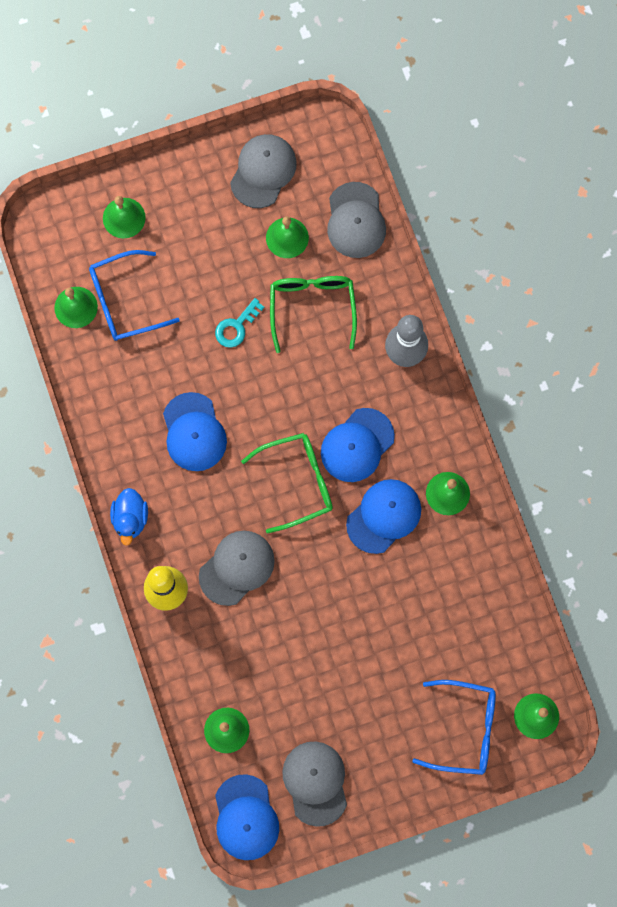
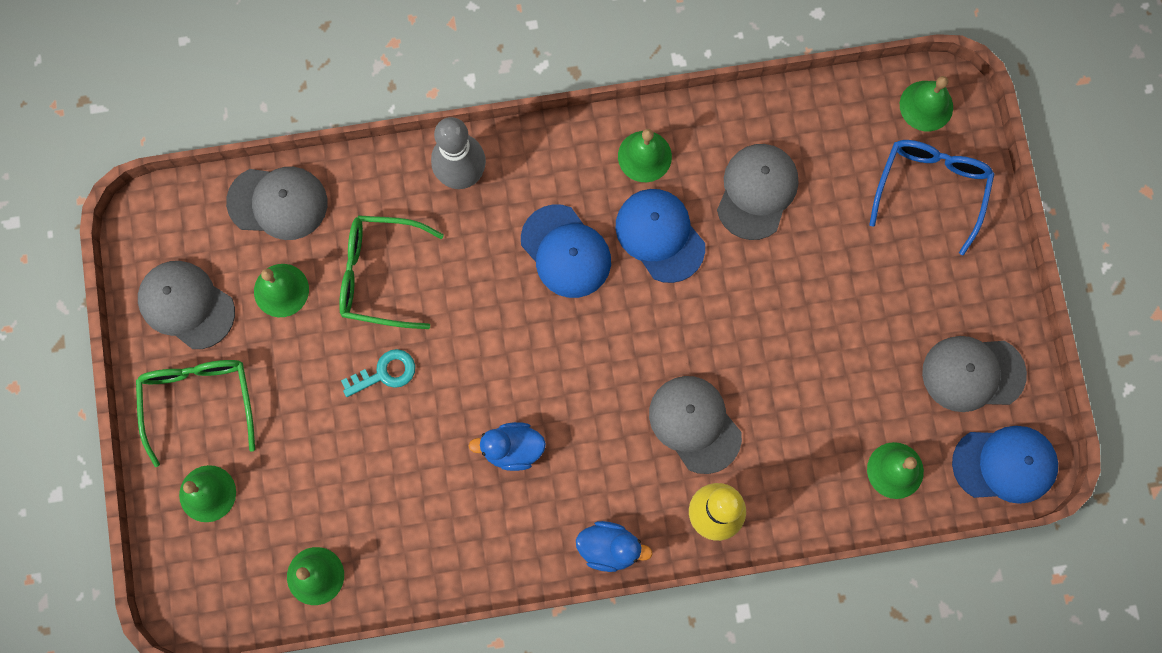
camera: 80 degrees left, 0 degrees up
blue glasses [89,250,180,341] -> none
blue cap [163,392,227,471] -> blue duck [469,422,546,471]
turquoise key [215,298,265,348] -> turquoise key turned 75 degrees counterclockwise [341,349,415,397]
green glasses [241,433,333,534] -> green glasses moved to [136,360,255,467]
none -> grey cap [717,144,798,240]

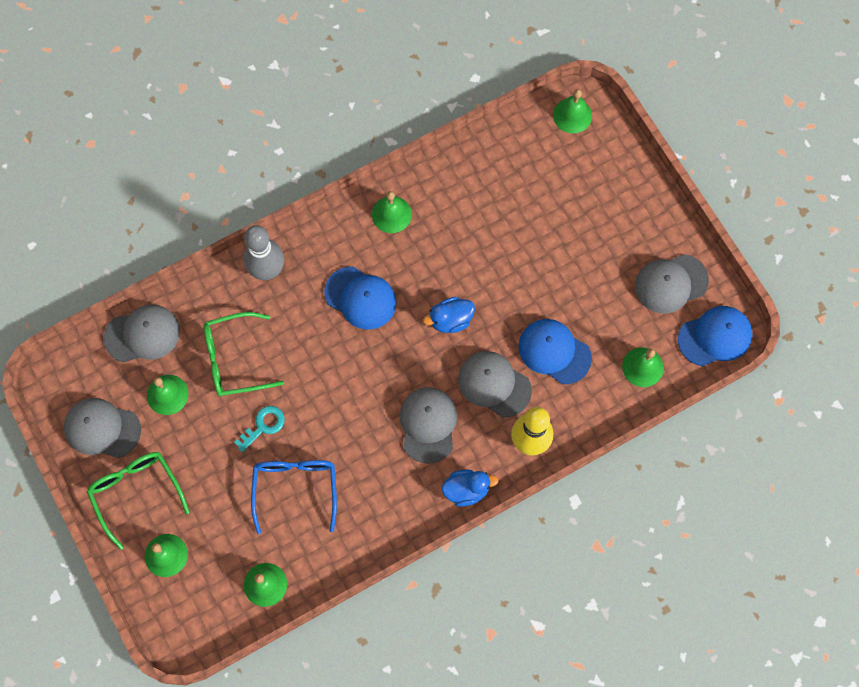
camera: 20 degrees left, 5 degrees down
blue duck [469,422,546,471] -> blue duck moved to [423,297,475,333]
blue cap [616,189,705,283] -> blue cap moved to [519,319,592,384]
grey cap [717,144,798,240] -> grey cap moved to [400,387,457,464]
blue glasses [869,140,994,255] -> blue glasses moved to [251,460,337,534]

